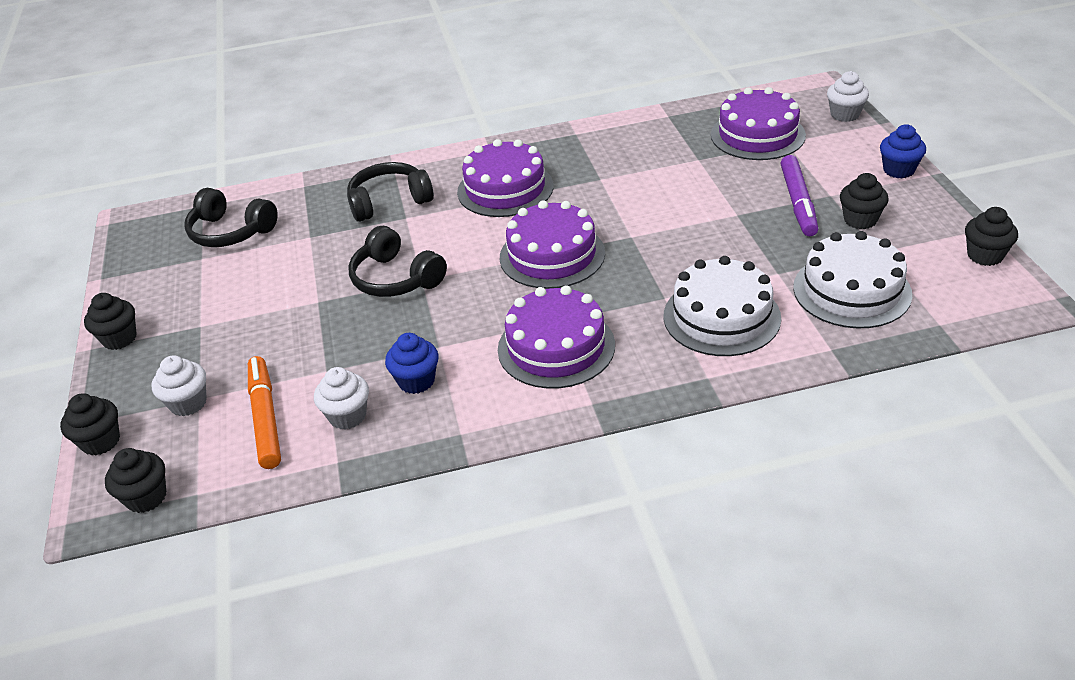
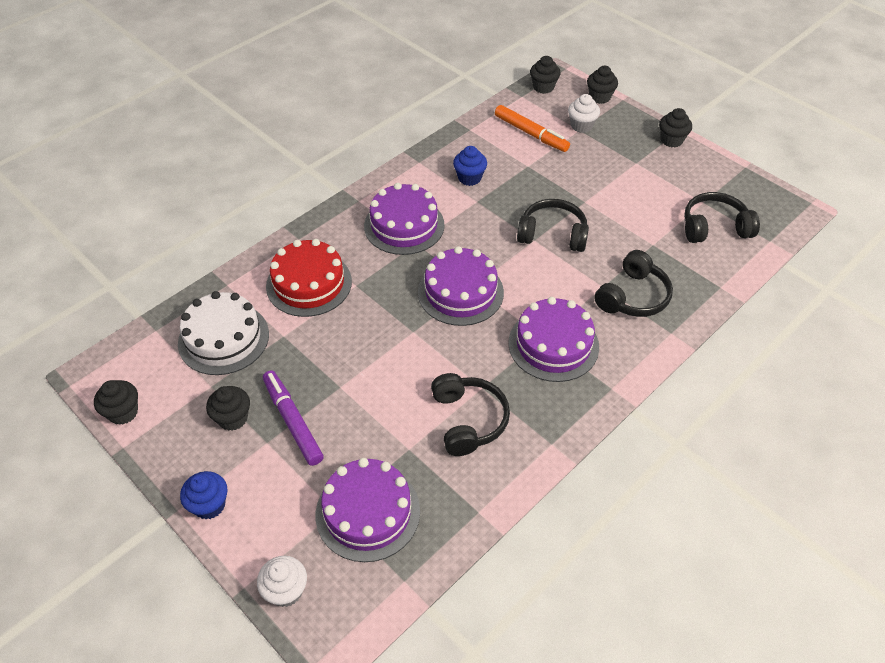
camera: 145 degrees right, 10 degrees up
white cupcake [314,367,369,429] -> none
white cake [664,256,781,356] -> red cake [266,239,352,317]
none -> black headphones [431,373,510,456]

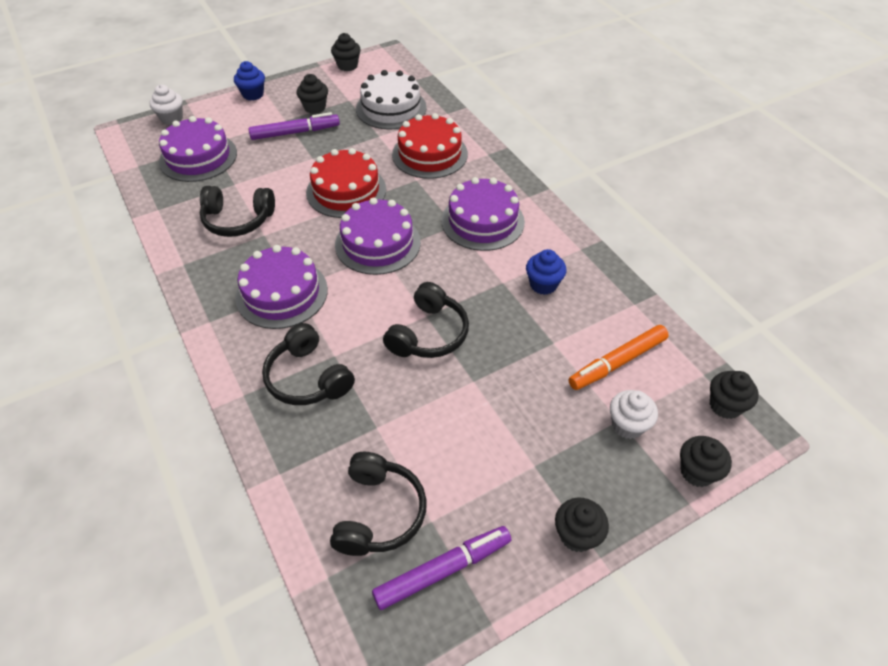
camera: 105 degrees right, 0 degrees up
none -> red cake [306,148,386,218]
none -> purple marker [372,526,511,610]

